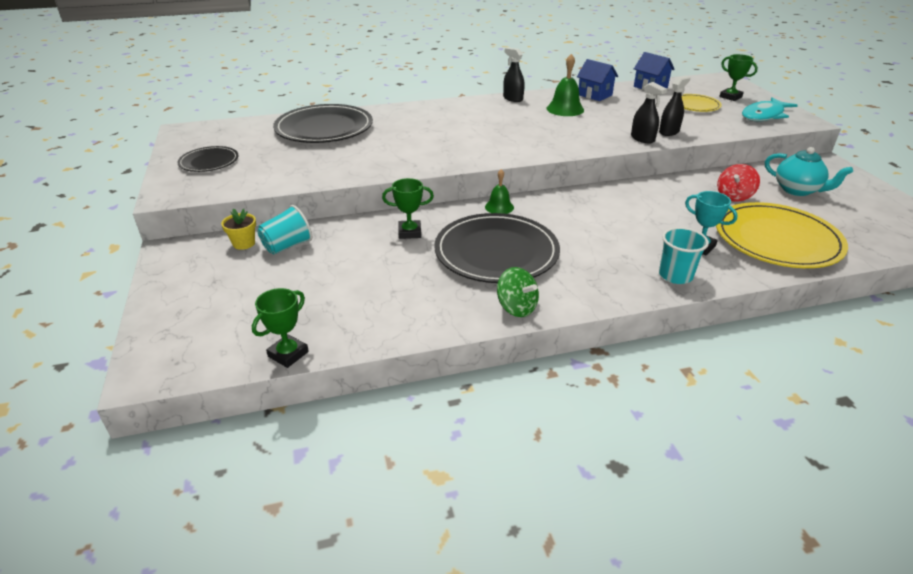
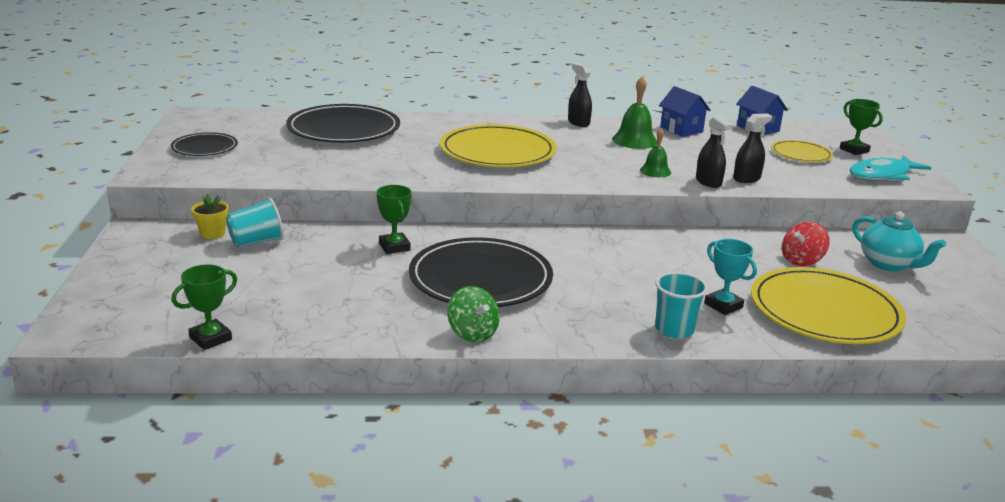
camera: 10 degrees right, 10 degrees down
green trophy [382,178,434,239] -> green trophy turned 60 degrees clockwise [377,185,412,254]
green bell [485,169,514,214] -> green bell moved to [640,129,671,177]
none -> yellow plate [440,124,557,167]

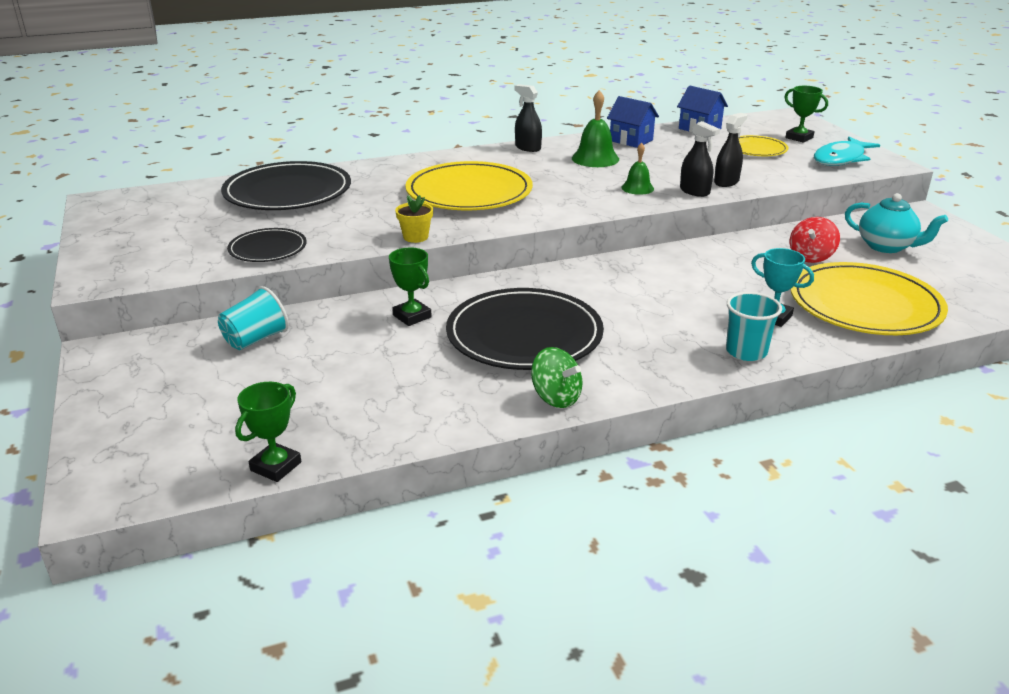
camera: 15 degrees left, 5 degrees up
black plate [171,132,238,156] -> black plate moved to [227,228,307,262]
yellow flower pot [191,193,229,239] -> yellow flower pot moved to [395,195,433,243]

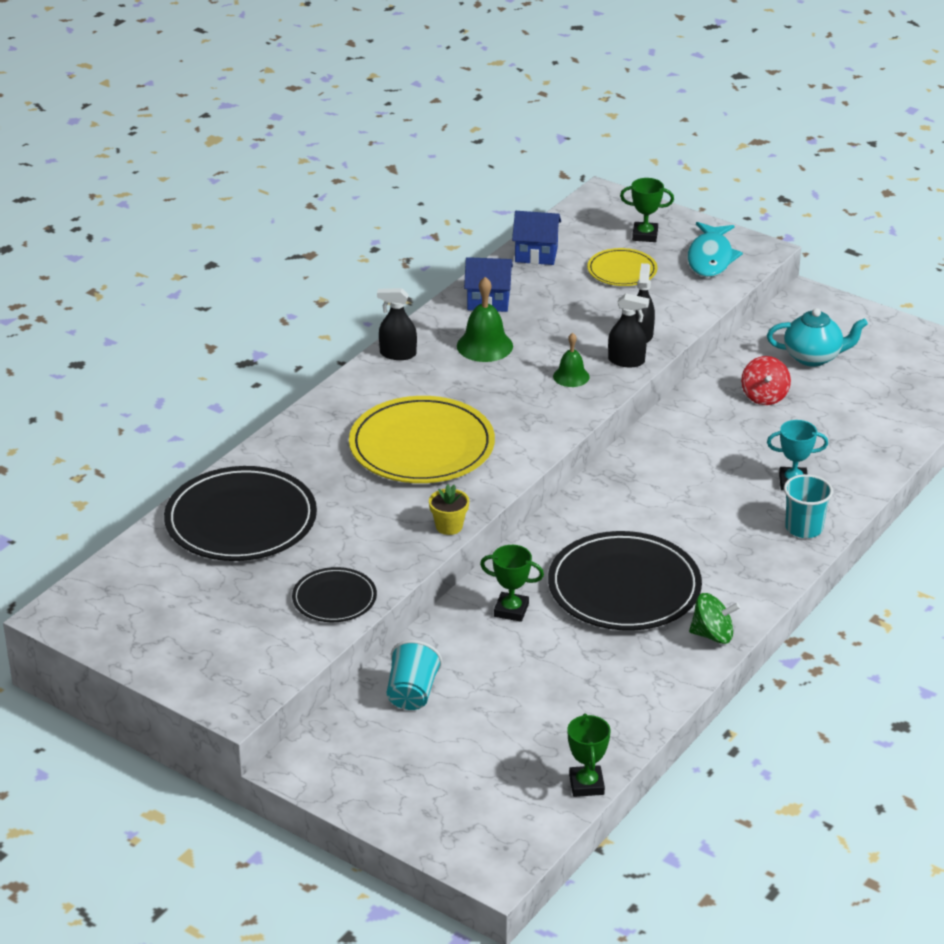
camera: 35 degrees left, 5 degrees up
yellow plate [790,262,948,335] -> none

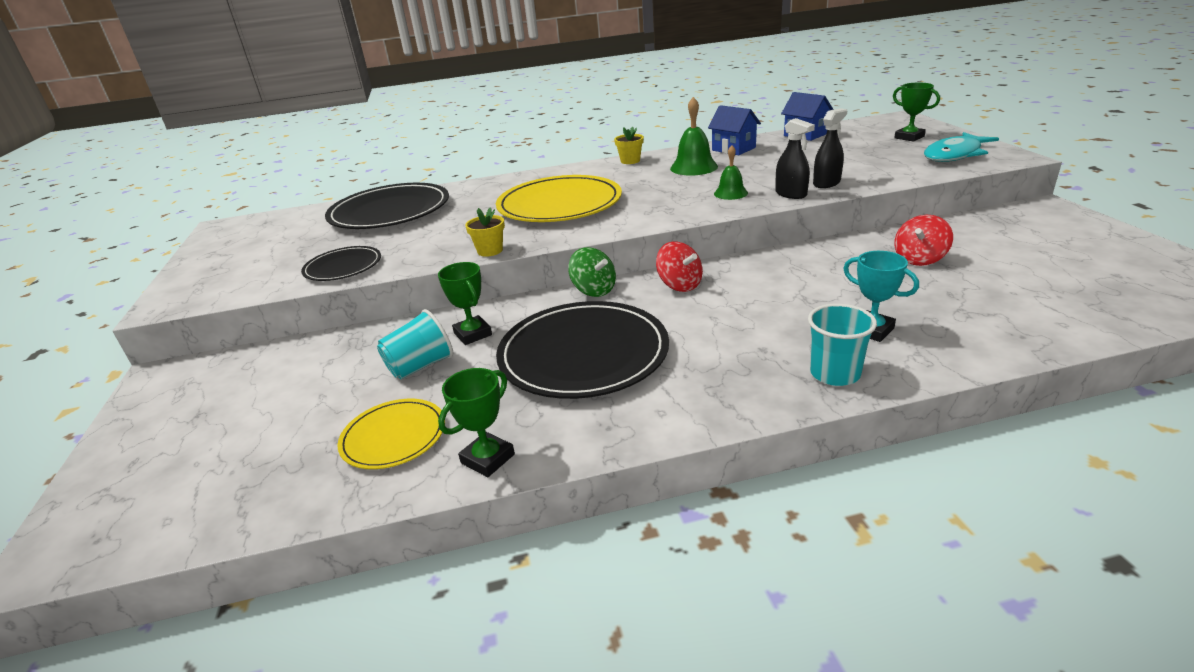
camera: 45 degrees right, 5 degrees down
black spray bottle [377,288,417,360] -> yellow flower pot [614,127,644,164]
turquoise cup [387,640,442,710] -> turquoise cup moved to [377,309,453,379]
green trophy [568,713,610,797] -> green trophy moved to [438,368,515,477]
yellow plate [587,248,657,286] -> yellow plate moved to [337,399,445,469]
green spinning top [689,593,740,644] -> green spinning top moved to [568,247,616,297]
turquoise teapot [767,308,868,367] -> none
none -> red spinning top [656,242,703,292]

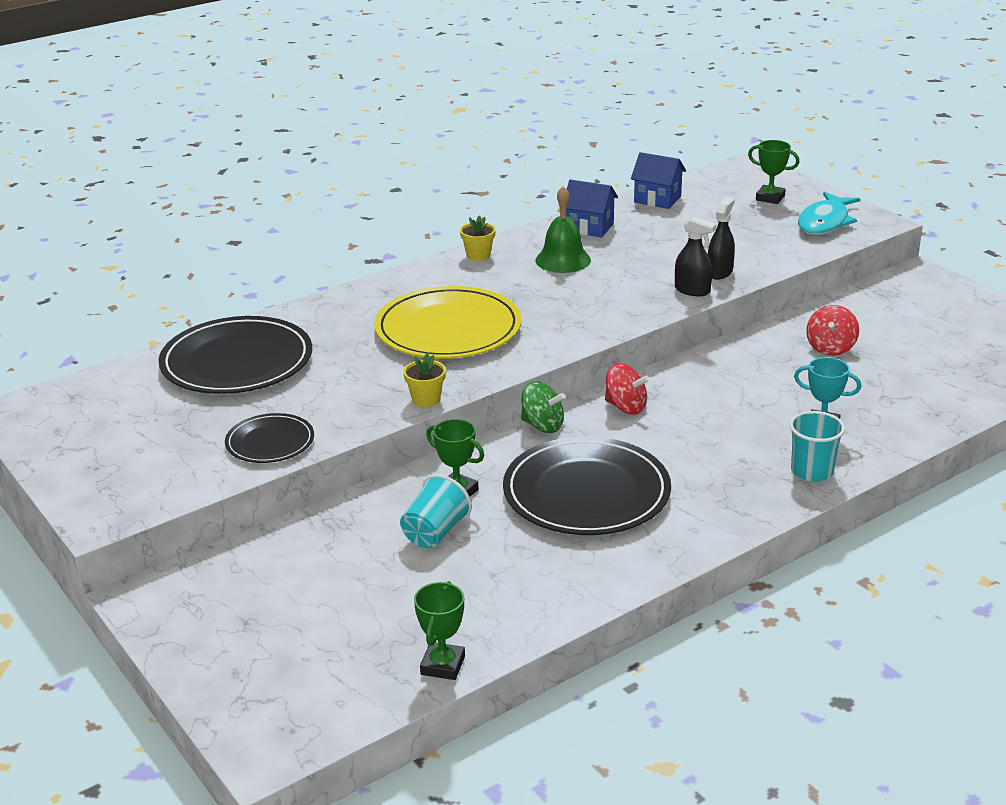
camera: 25 degrees left, 0 degrees up
yellow plate [337,399,445,469] -> none
green trophy [438,368,515,477] -> green trophy moved to [414,581,465,680]
green bell [714,145,748,200] -> none

